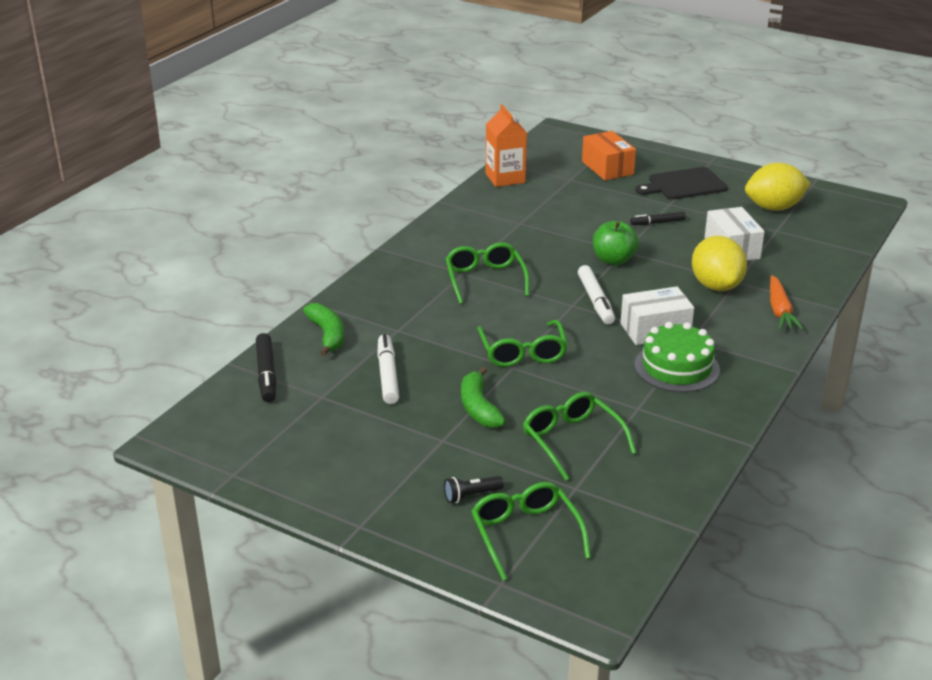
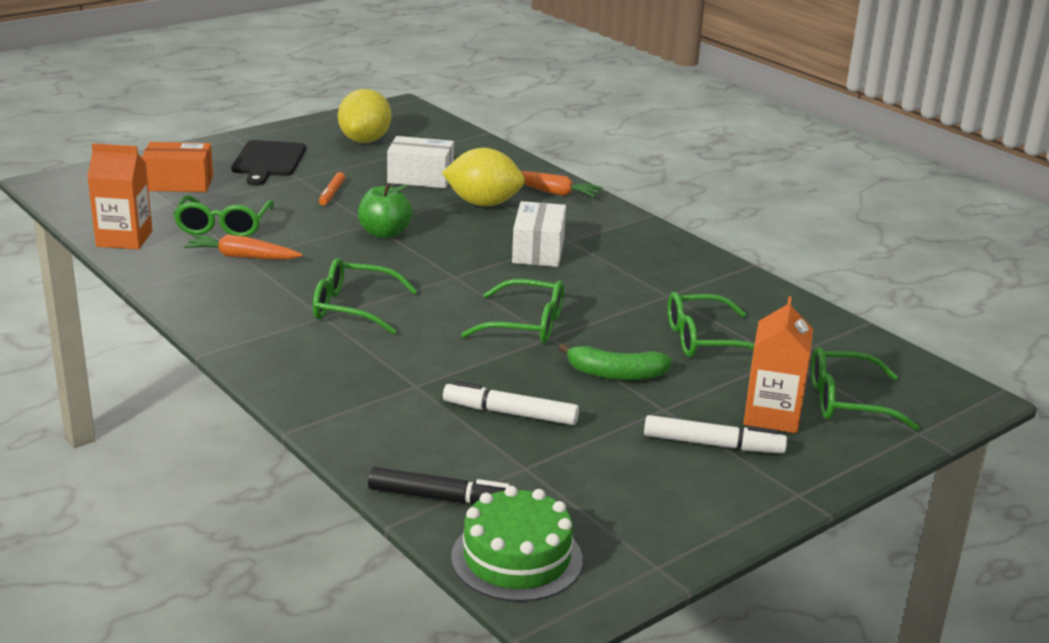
camera: 70 degrees left, 5 degrees down
green banana [303,303,344,356] -> none
black flashlight [444,476,504,503] -> orange carton [743,296,813,433]
white marker [578,265,615,325] -> white marker moved to [644,415,787,453]
black marker [630,212,686,225] -> orange marker [319,172,345,205]
green cake [634,322,720,392] -> green cake moved to [451,486,583,602]
none -> green glasses [173,195,274,237]
none -> orange carrot [184,234,303,259]

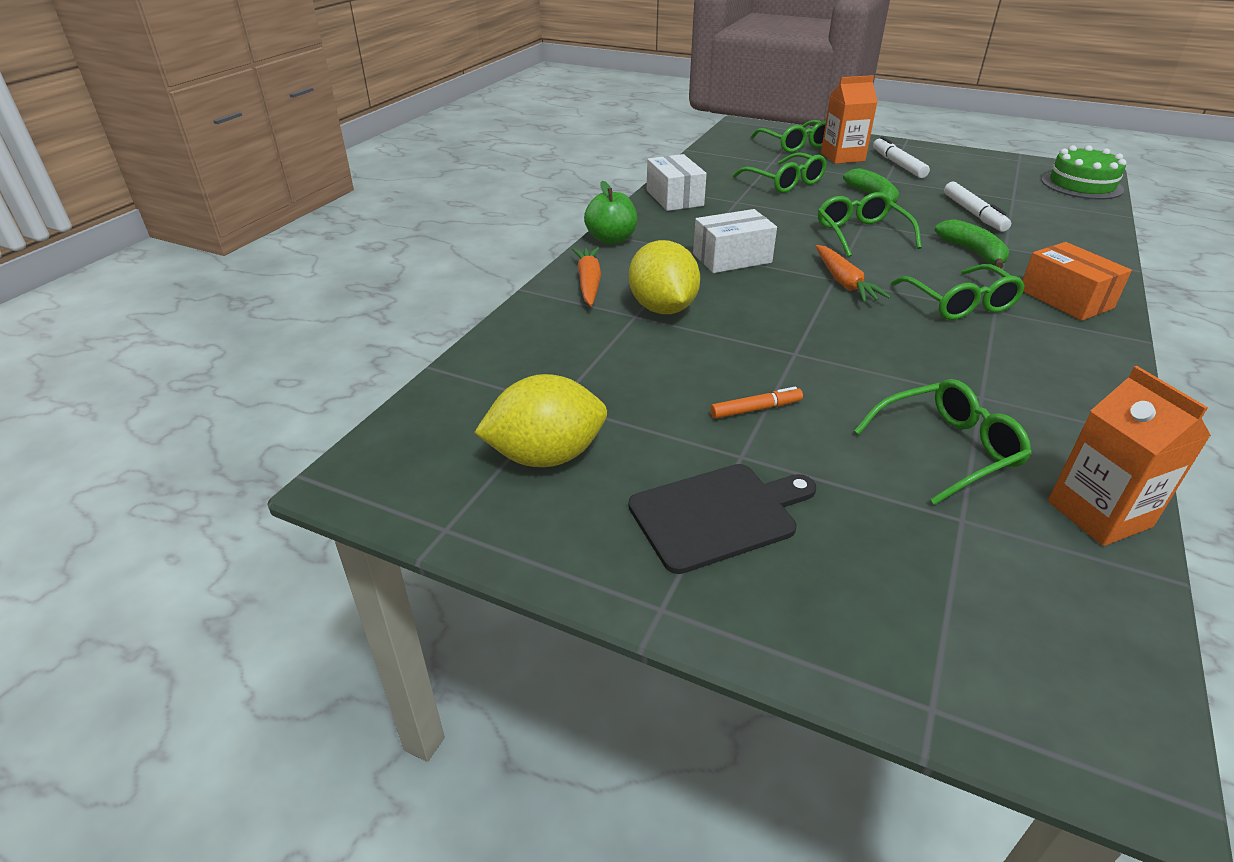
camera: 115 degrees left, 10 degrees up
orange box [141,142,213,192] -> orange box moved to [1022,242,1132,321]
orange carrot [184,234,303,259] -> orange carrot moved to [816,245,891,302]
green apple [358,184,413,239] -> green apple moved to [584,181,637,245]
black marker [368,467,510,505] -> none
white box [387,136,454,188] -> white box moved to [647,154,707,211]
none -> green banana [934,219,1009,268]

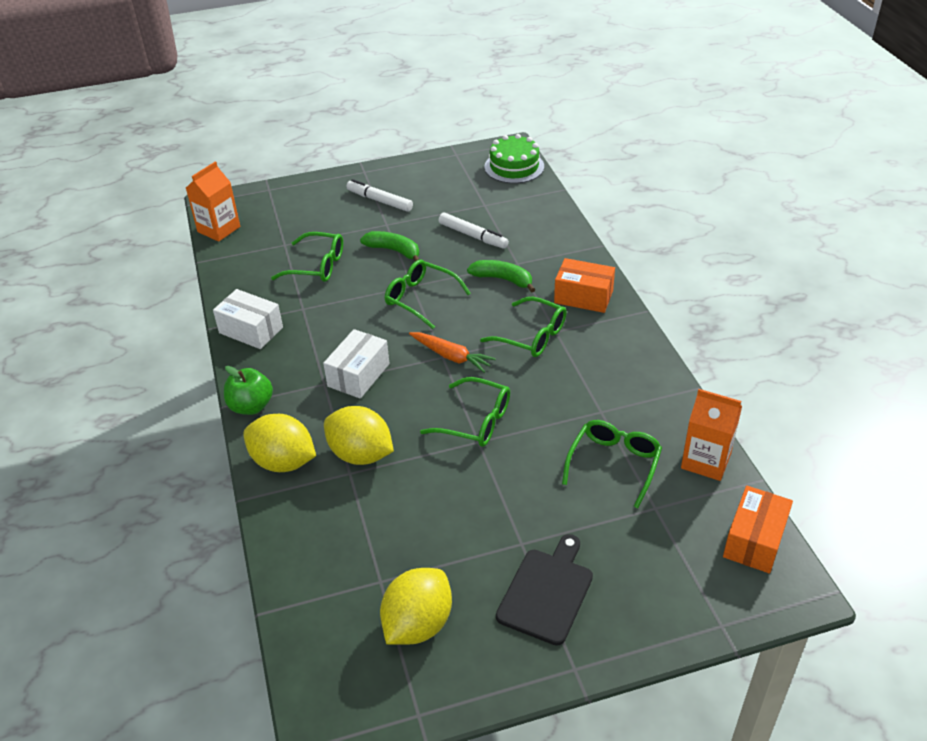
camera: 40 degrees left, 5 degrees up
orange carrot [572,247,601,306] -> yellow lemon [243,414,316,472]
orange marker [710,386,803,419] -> none
green glasses [751,120,826,153] -> green glasses moved to [420,377,510,447]
orange carton [821,75,878,164] -> orange carton moved to [186,161,240,242]
none -> orange box [723,486,793,573]

